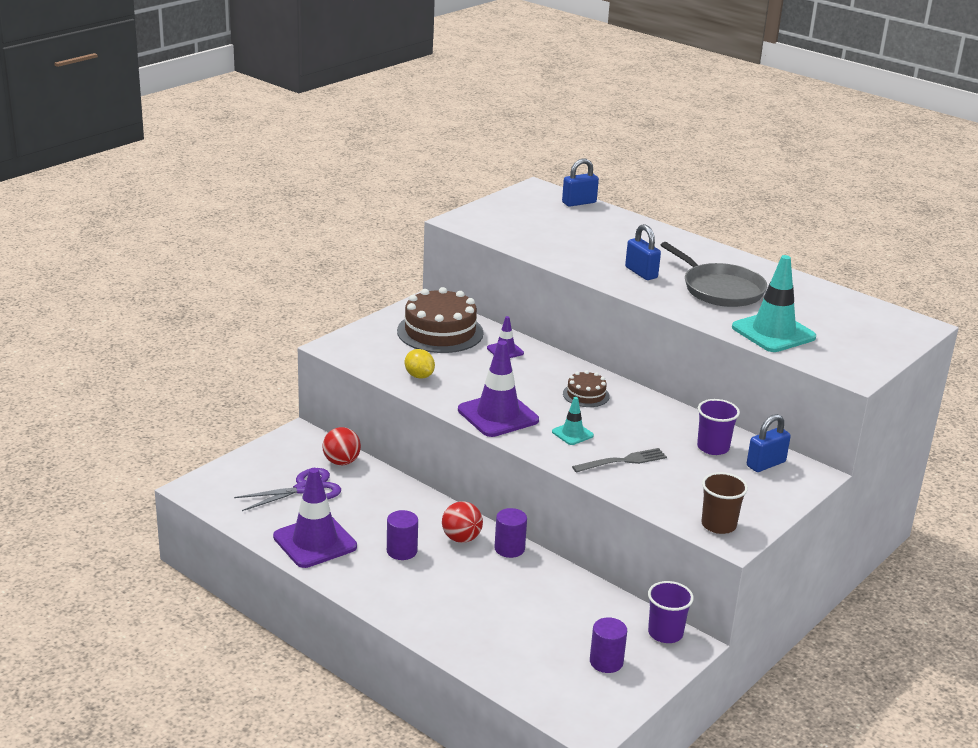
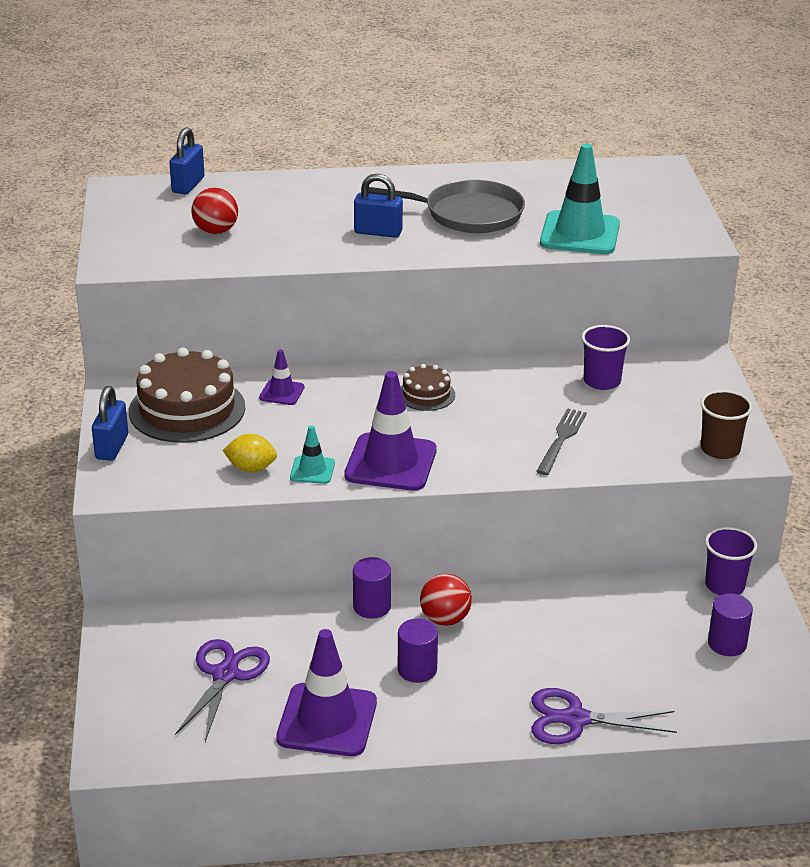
camera: 45 degrees left, 5 degrees up
red ball [322,427,361,465] -> red ball moved to [191,188,238,235]
purple cylinder [495,508,527,558] -> purple cylinder moved to [353,557,391,619]
turquoise traffic cone [552,397,594,445] -> turquoise traffic cone moved to [290,425,335,484]
blue padlock [747,414,791,472] -> blue padlock moved to [92,386,128,461]
none -> purple scissors [531,688,677,744]

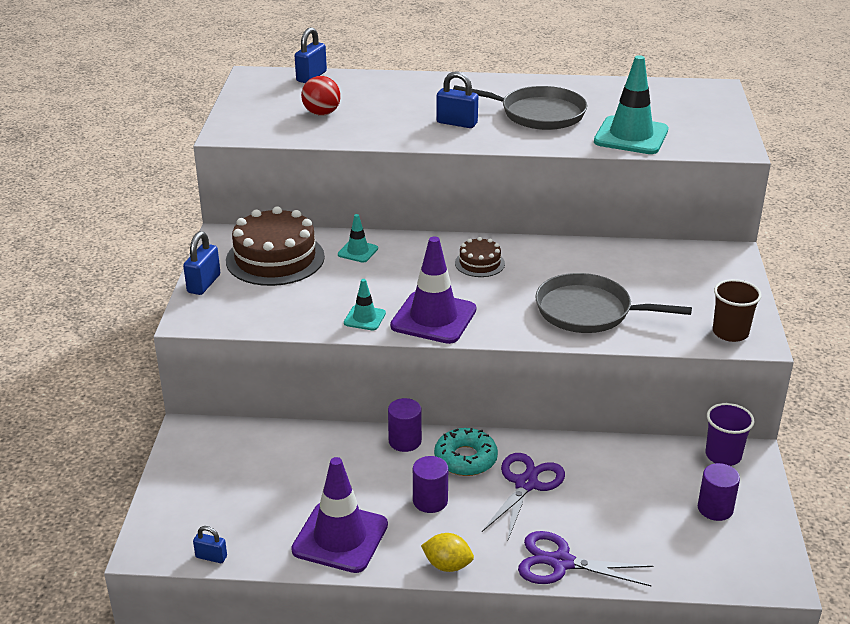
camera: 10 degrees right, 0 degrees up
purple scissors [175,639,270,742] -> purple scissors moved to [482,453,565,542]
yellow lemon [222,434,277,472] -> yellow lemon moved to [421,533,474,572]
purple traffic cone [259,349,305,405] -> turquoise traffic cone [338,214,378,263]
red ball [420,574,472,626] -> turquoise donut [434,428,498,476]
grey fork [536,408,587,475] -> grey pan [535,273,692,333]
purple cup [582,325,630,390] -> none
none -> blue padlock [193,526,227,563]

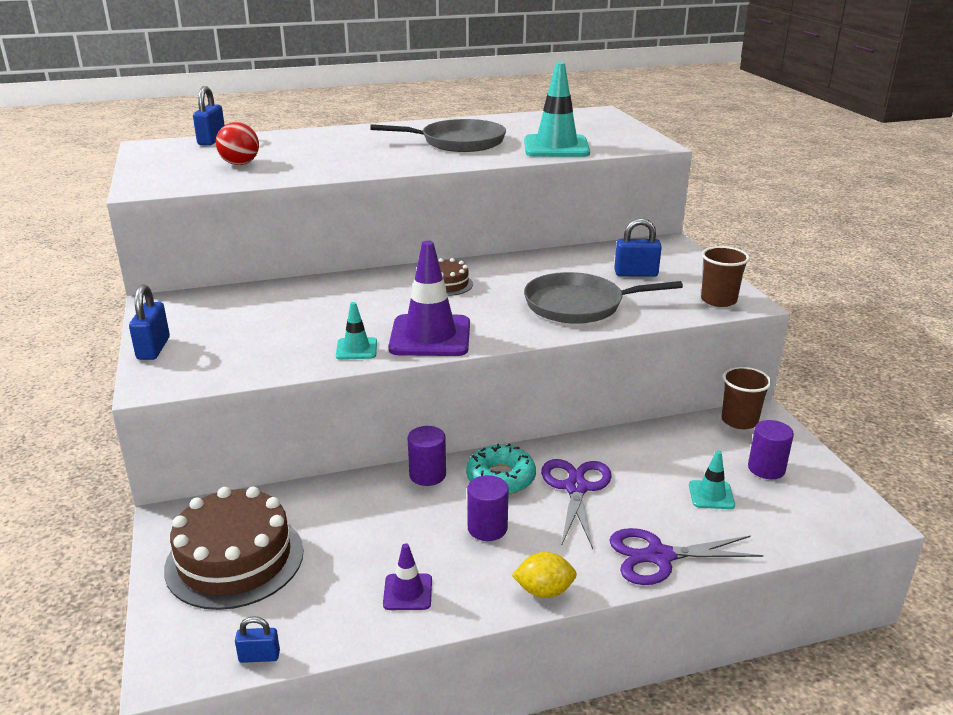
camera: 20 degrees left, 5 degrees down
brown cake [226,206,325,286] -> brown cake moved to [164,487,303,610]
purple traffic cone [291,457,388,573] -> purple traffic cone [383,543,432,610], size x0.50
turquoise traffic cone [338,214,378,263] -> turquoise traffic cone moved to [689,450,735,509]
blue padlock [436,72,478,128] -> blue padlock moved to [614,218,662,277]
purple cup [706,403,754,466] -> brown cup [722,367,772,429]

